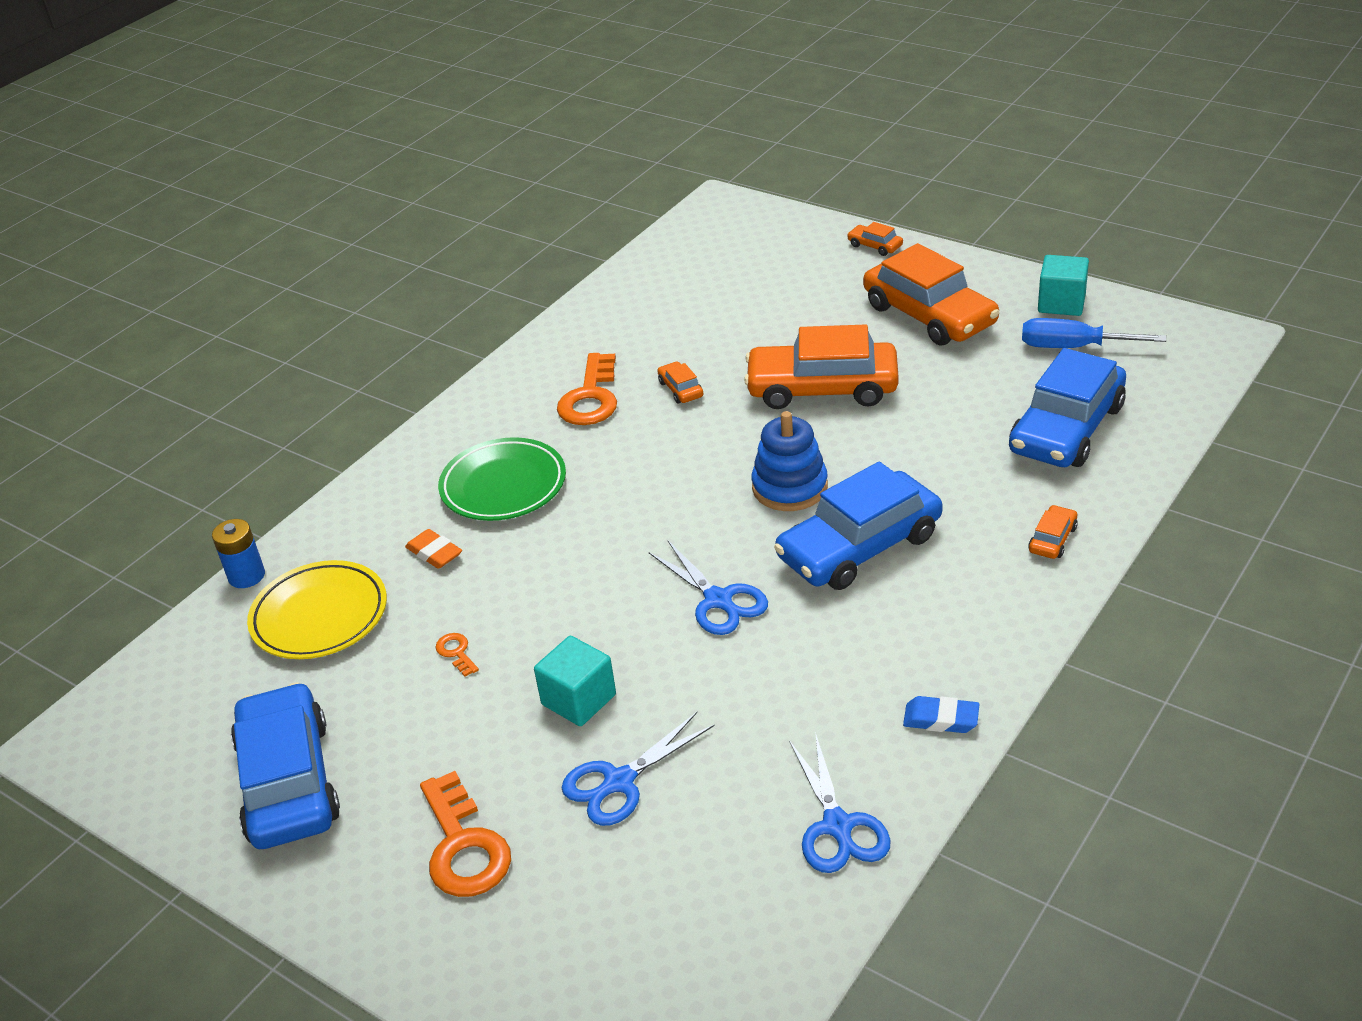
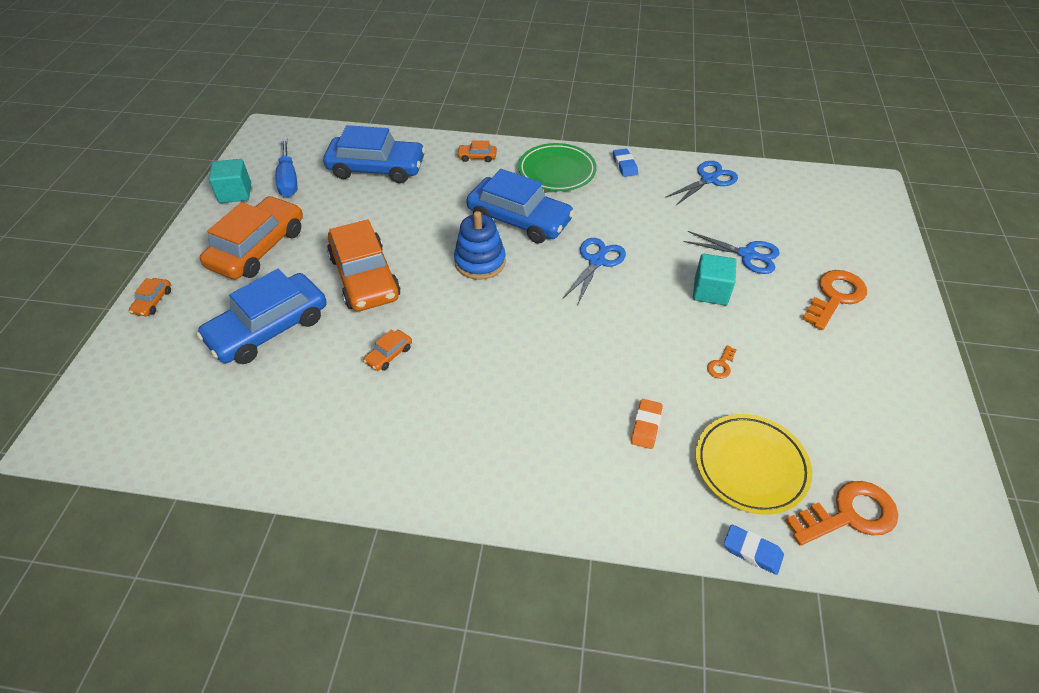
camera: 120 degrees left, 10 degrees up
blue battery [212,519,265,588] -> blue eraser [724,525,784,575]
blue car [231,682,340,849] -> blue car moved to [197,269,327,364]
green plate [438,437,566,521] -> green plate moved to [518,143,597,191]
orange key [557,353,617,425] -> orange key moved to [785,481,898,546]

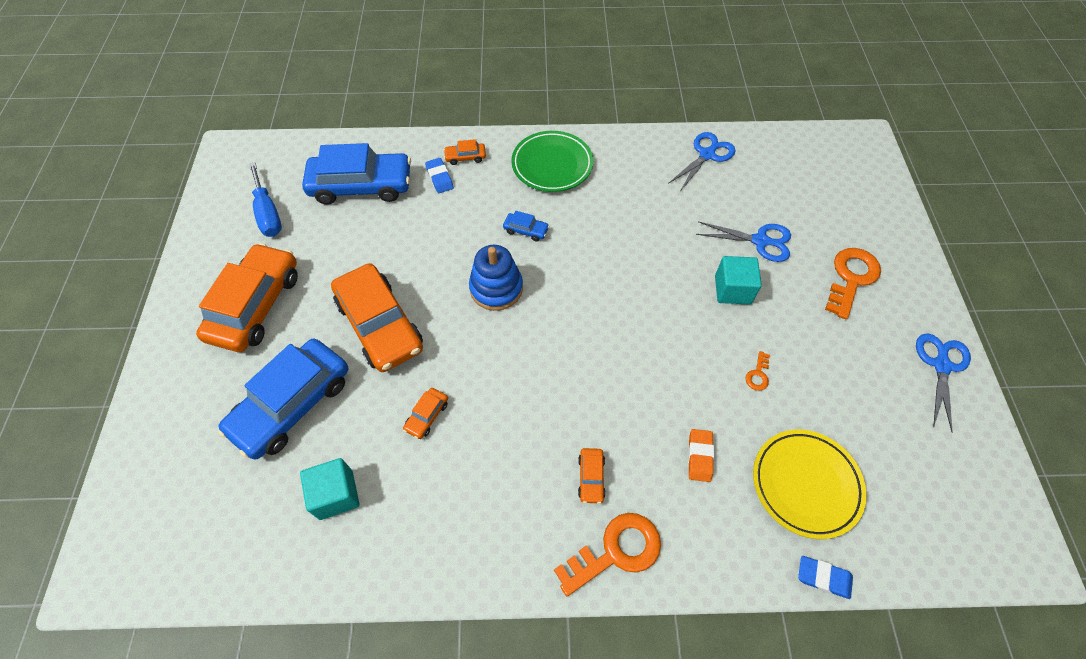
camera: 10 degrees left, 10 degrees up
orange car [129,278,171,316] -> orange car moved to [578,448,606,504]
turquoise cube [209,159,251,203] -> turquoise cube moved to [300,458,360,520]
blue car [466,169,574,244] -> blue car [503,211,549,241], size x0.41
blue scissors [563,238,626,303] -> blue scissors moved to [916,333,971,433]
blue eraser [613,148,638,177] -> blue eraser moved to [425,158,454,193]
orange key [785,481,898,546] -> orange key moved to [554,513,661,596]

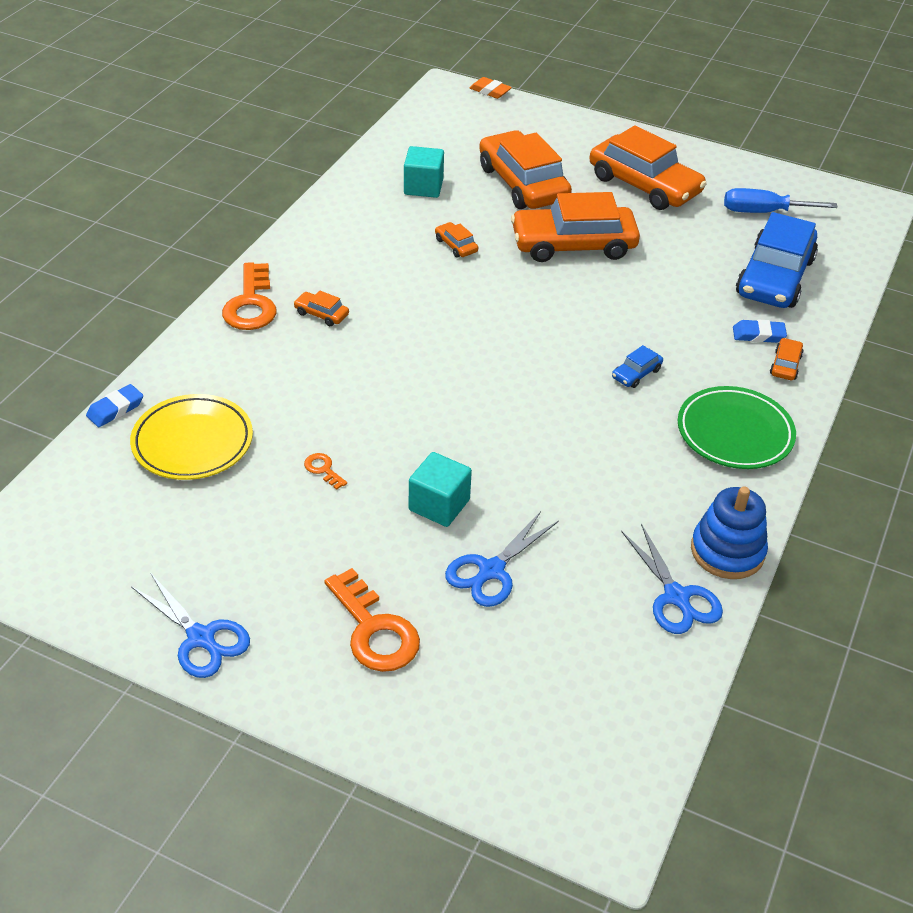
camera: 115 degrees right, 15 degrees down
blue car [218,339,348,459] -> orange car [479,130,572,209]
blue stacking toy [469,245,523,311] -> blue stacking toy moved to [691,486,768,579]
orange eraser [688,429,714,482] -> orange eraser moved to [470,77,512,99]

